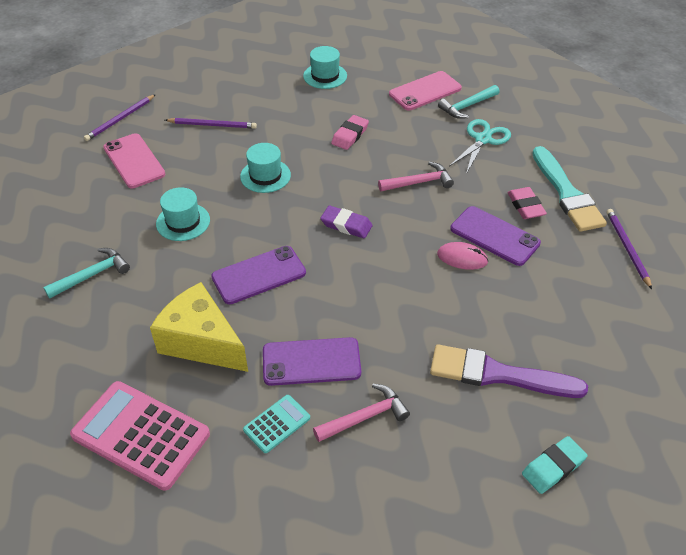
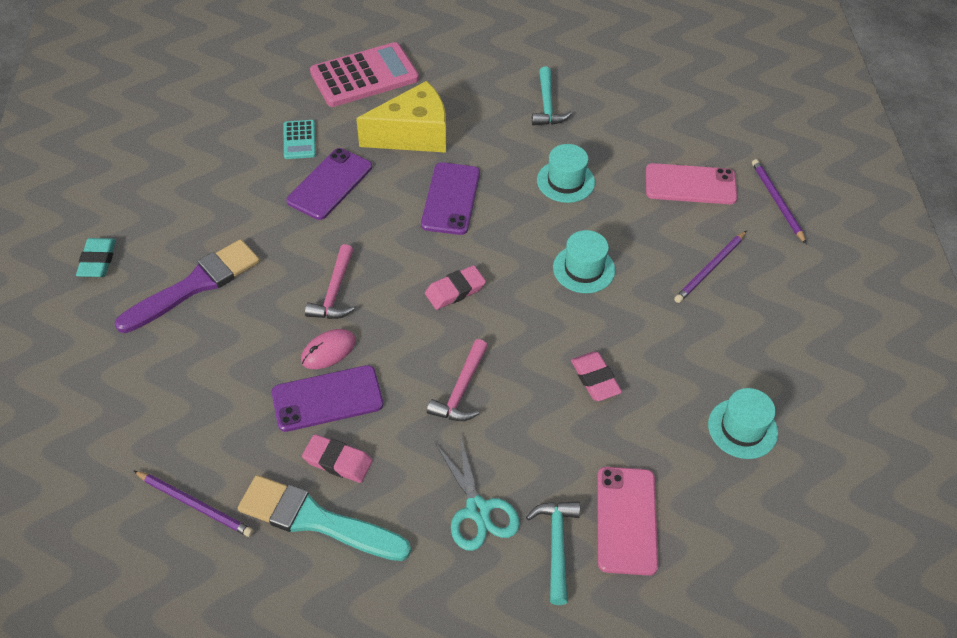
camera: 125 degrees right, 5 degrees up
pink hammer [313,384,410,442] -> pink hammer moved to [305,244,355,319]
purple eraser [320,206,373,238] -> pink eraser [425,265,486,310]

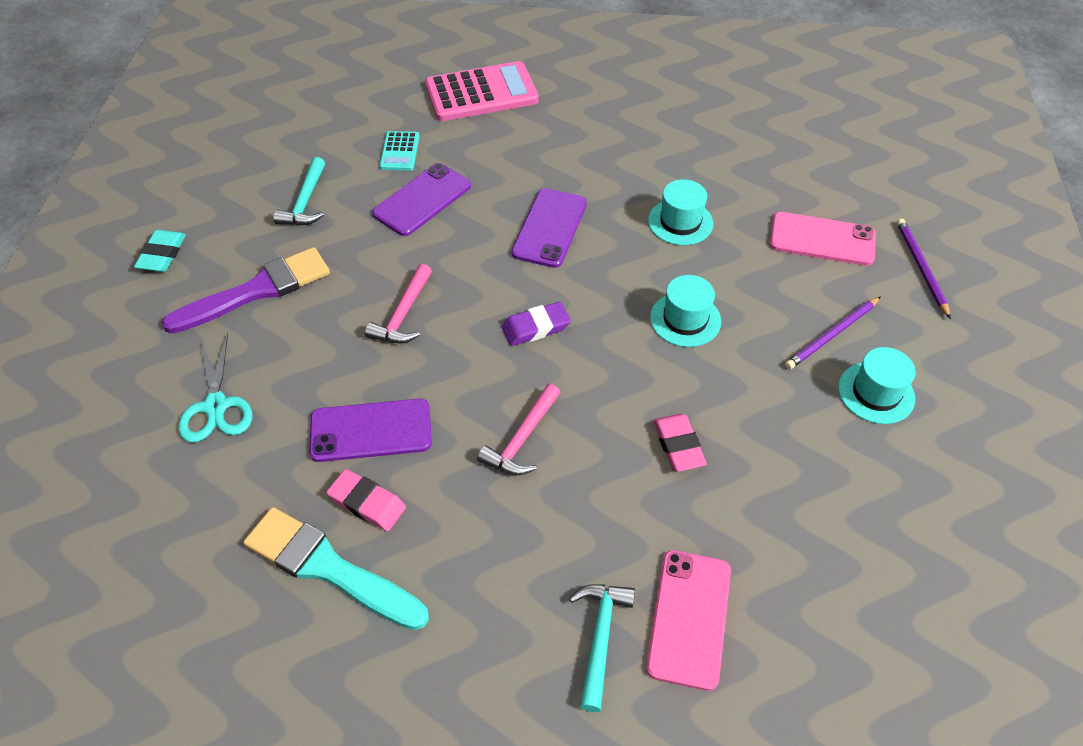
camera: 10 degrees right, 0 degrees up
purple pencil [134,471,254,537] -> none
pink mouse [301,329,356,369] -> none
yellow cheese [356,81,446,153] -> none
pink eraser [425,265,486,310] -> purple eraser [502,302,571,346]
turquoise scissors [435,435,520,551] -> turquoise scissors moved to [179,332,252,443]
turquoise hammer [532,67,572,125] -> turquoise hammer moved to [273,157,325,226]
turquoise hat [708,388,778,459] -> turquoise hat moved to [838,347,916,424]

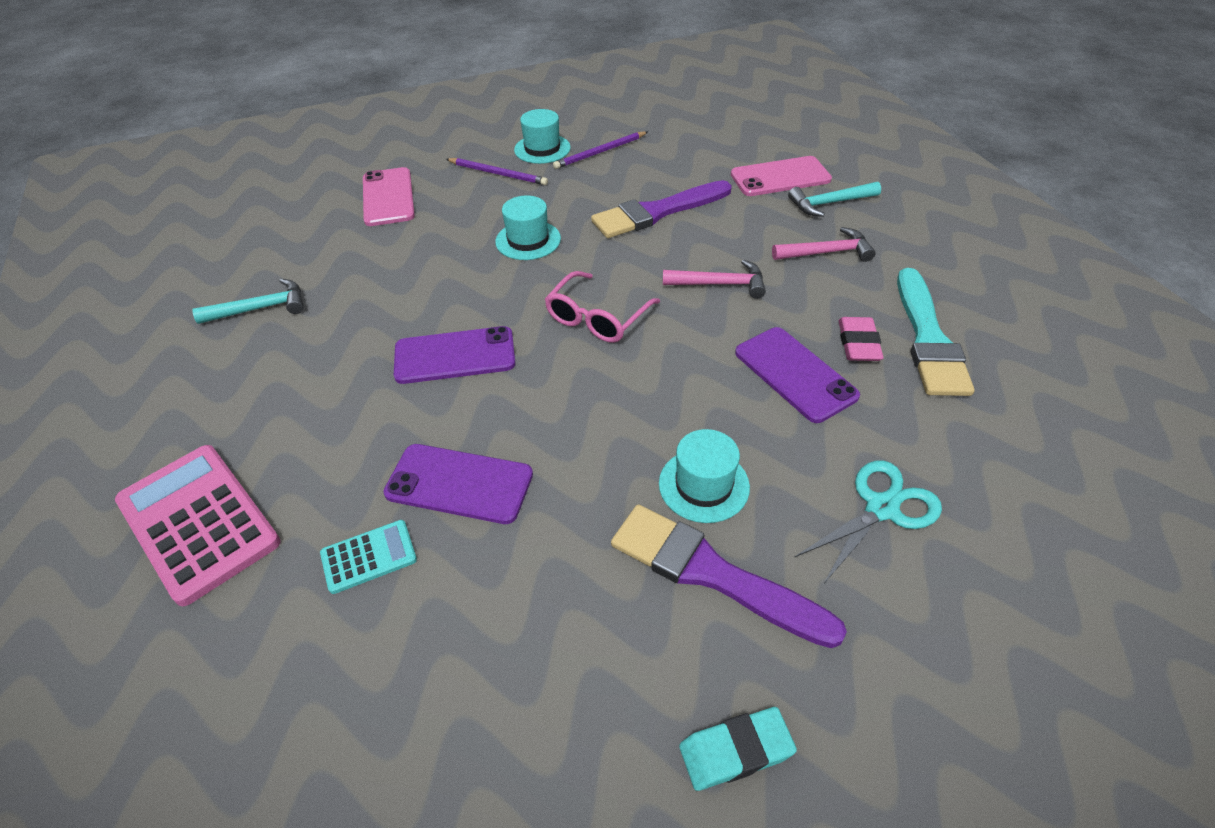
camera: 115 degrees left, 5 degrees down
turquoise hammer [273,157,325,226] -> turquoise hammer moved to [192,279,304,324]
pink hammer [365,264,432,344] -> pink hammer moved to [772,227,875,262]
purple eraser [502,302,571,346] -> pink glasses [545,271,660,343]
turquoise hat [648,179,713,245] -> turquoise hat moved to [659,429,750,523]
pink eraser [653,414,707,472] -> purple brush [591,180,732,238]
purple pencil [897,218,951,319] -> purple pencil moved to [553,131,648,169]

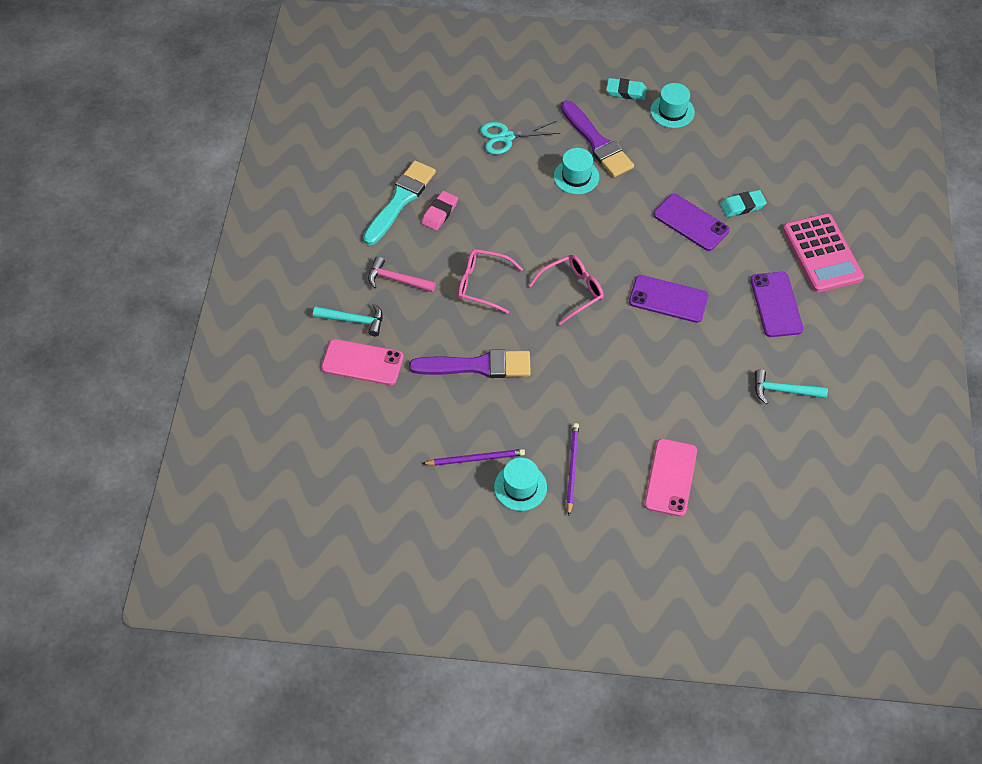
camera: 155 degrees left, 10 degrees up
turquoise calculator [320,520,417,594] -> turquoise eraser [720,190,767,217]
purple pencil [446,158,548,185] -> purple pencil turned 45 degrees clockwise [566,423,579,515]
turquoise hat [495,195,561,260] -> turquoise hat moved to [650,83,695,128]
pink hammer [663,260,766,299] -> pink glasses [458,249,523,314]
purple phone [735,327,860,423] -> purple phone moved to [750,272,803,337]

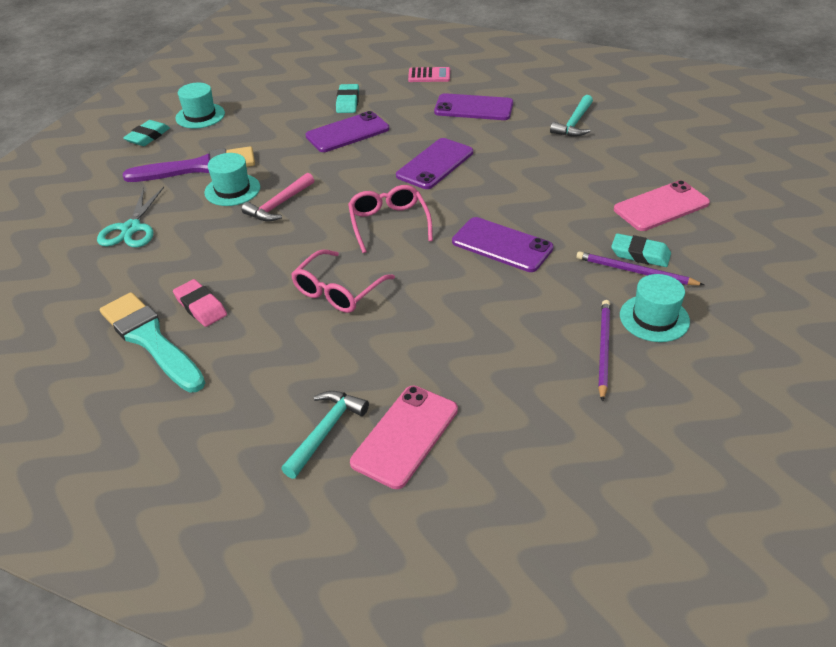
camera: 70 degrees left, 15 degrees down
pink hammer [368,256,436,292] -> pink hammer moved to [242,173,314,221]
purple brush [409,349,531,378] -> none
pink phone [644,439,697,517] -> pink phone turned 60 degrees counterclockwise [614,180,710,231]
pink calculator [783,213,864,292] -> pink calculator [408,67,450,82], size x0.50
none -> purple phone [452,217,554,272]
none -> turquoise eraser [611,233,671,267]

